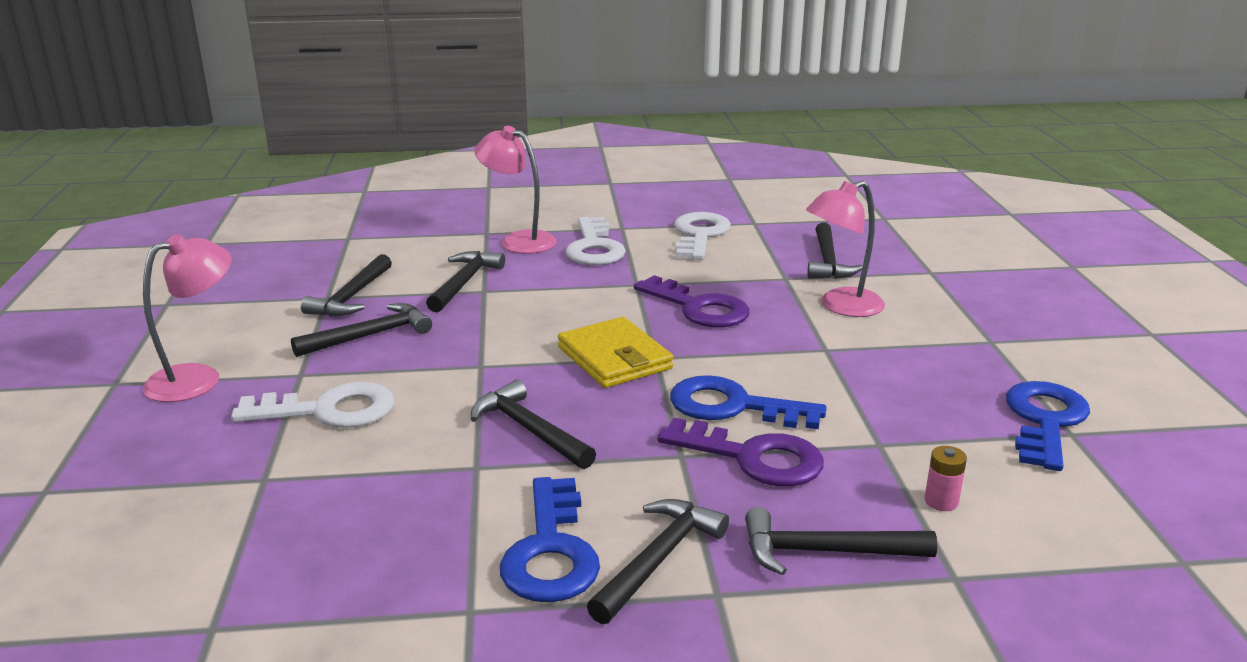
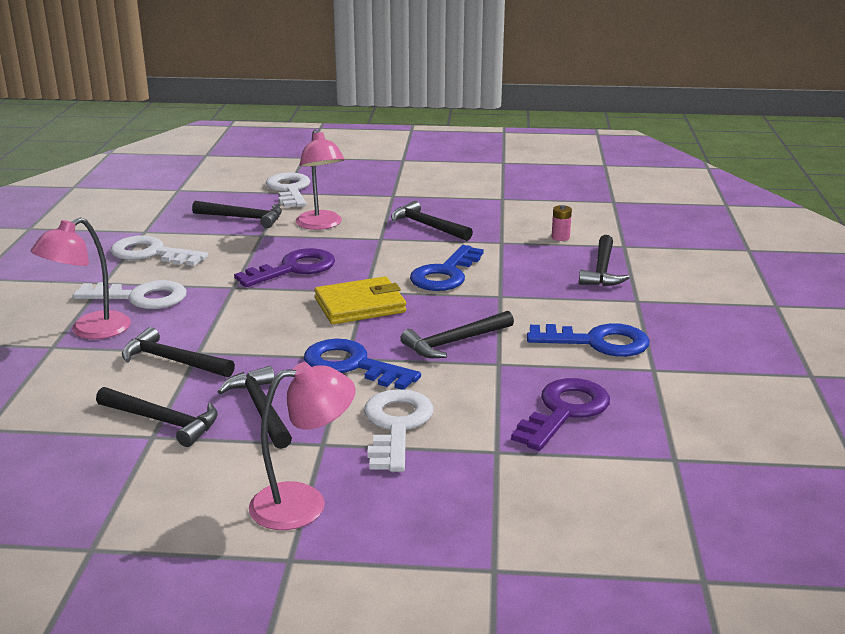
camera: 80 degrees left, 0 degrees up
pink lamp [143,234,232,402] -> pink lamp turned 105 degrees clockwise [249,362,356,530]
black hammer [587,499,729,624] -> black hammer moved to [391,201,473,241]
purple key [658,418,824,486] -> purple key moved to [511,378,610,451]
blue key [1006,381,1090,471] -> blue key moved to [304,339,421,390]
none -> white key [266,172,310,208]

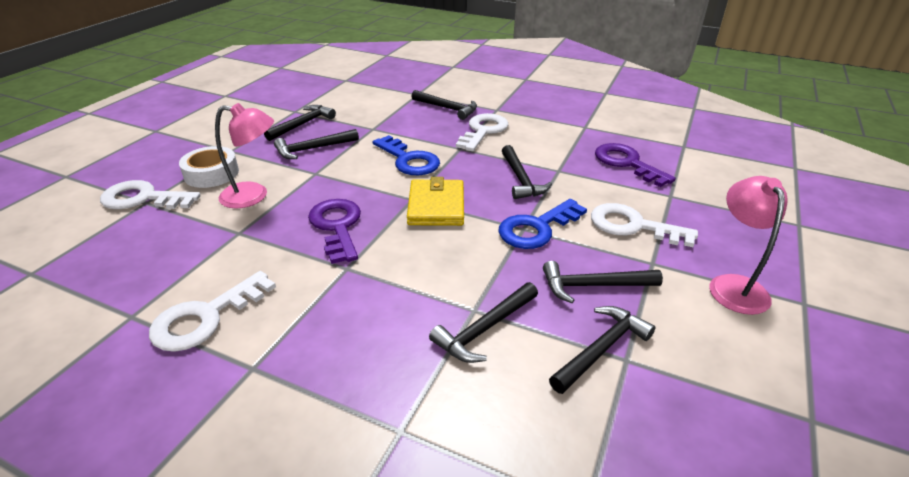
camera: 70 degrees left, 10 degrees up
pink lamp [31,217,131,339] -> none
white key [73,280,186,309] -> white key moved to [456,113,508,151]
black hammer [192,201,282,228] -> black hammer moved to [264,105,336,141]
blue key [527,323,650,357] -> none
pink battery [552,205,572,241] -> none
none -> white tape [179,146,239,188]

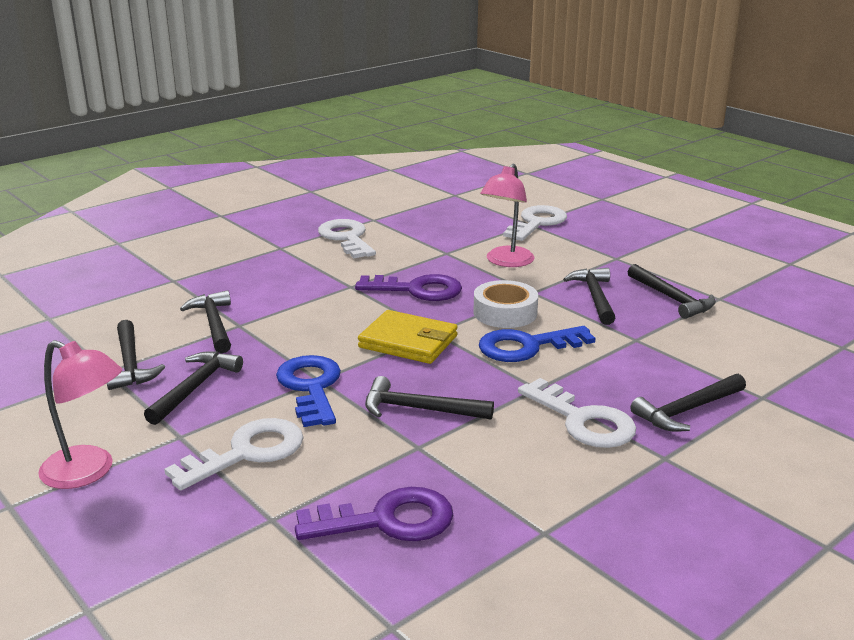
camera: 115 degrees right, 10 degrees down
white tape [179,146,239,188] -> white tape moved to [473,280,538,328]

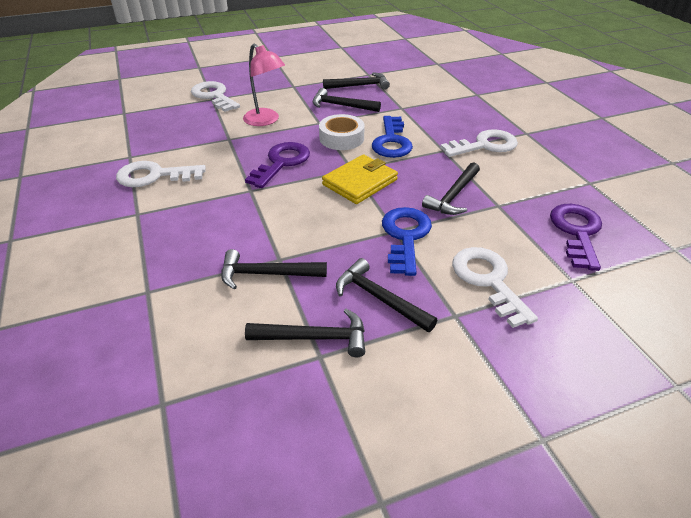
camera: 70 degrees left, 15 degrees up
pink lamp [38,340,122,489] -> none
blue key [276,355,341,427] -> blue key turned 90 degrees clockwise [382,207,432,276]
black hammer [630,374,746,432] -> none

